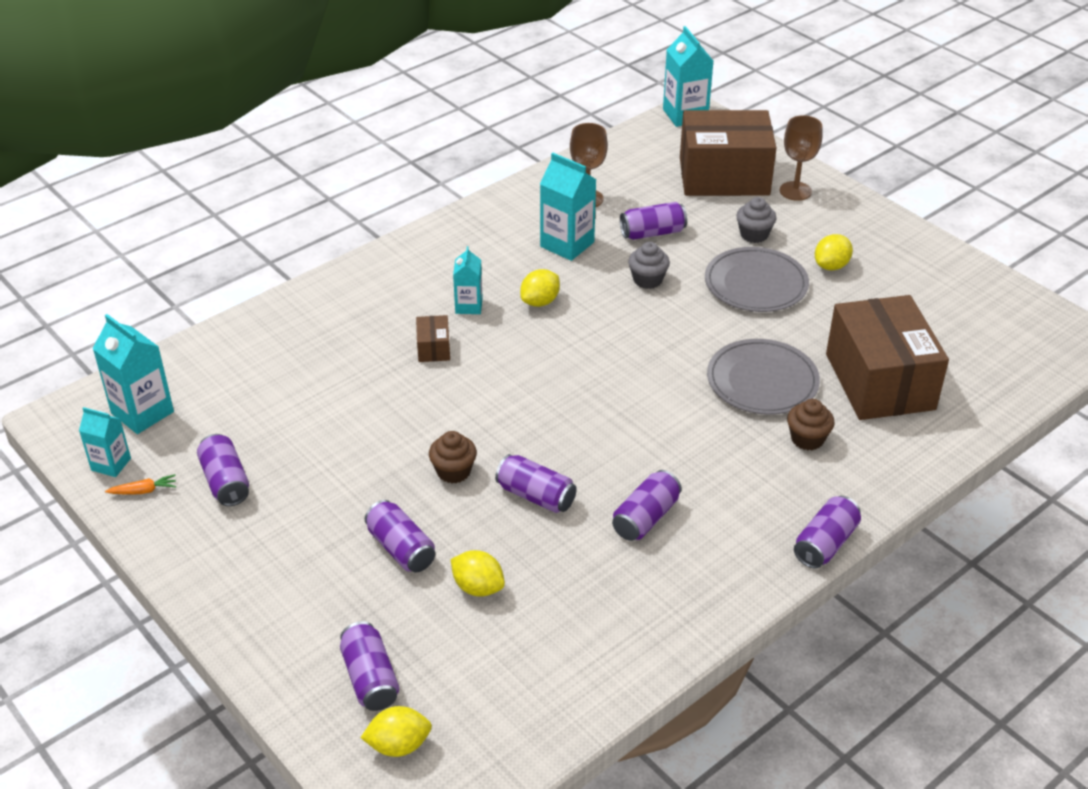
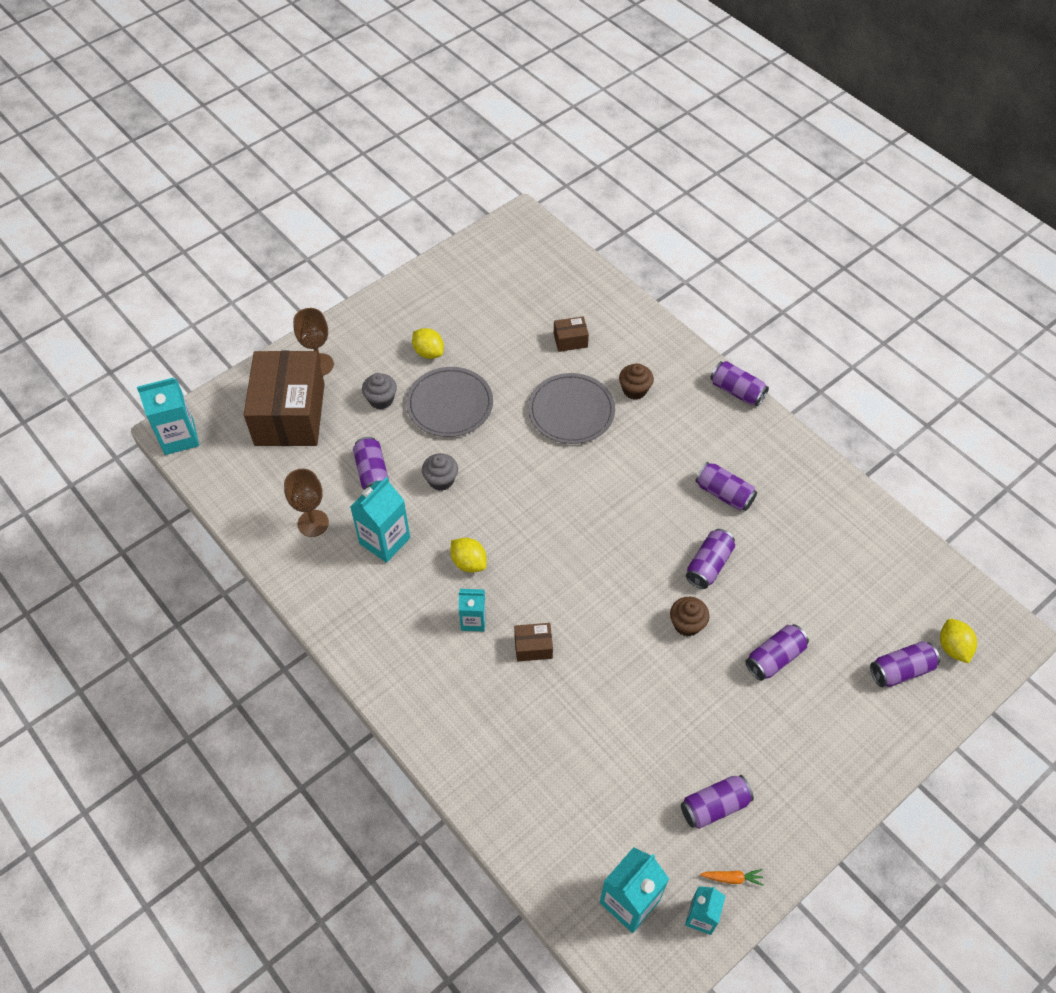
camera: 90 degrees left, 15 degrees up
orange carrot [105,474,176,495] -> orange carrot turned 105 degrees clockwise [700,869,764,886]
yellow lemon [451,550,505,597] -> none
brown box [826,295,949,420] -> brown box [554,316,589,352], size x0.40

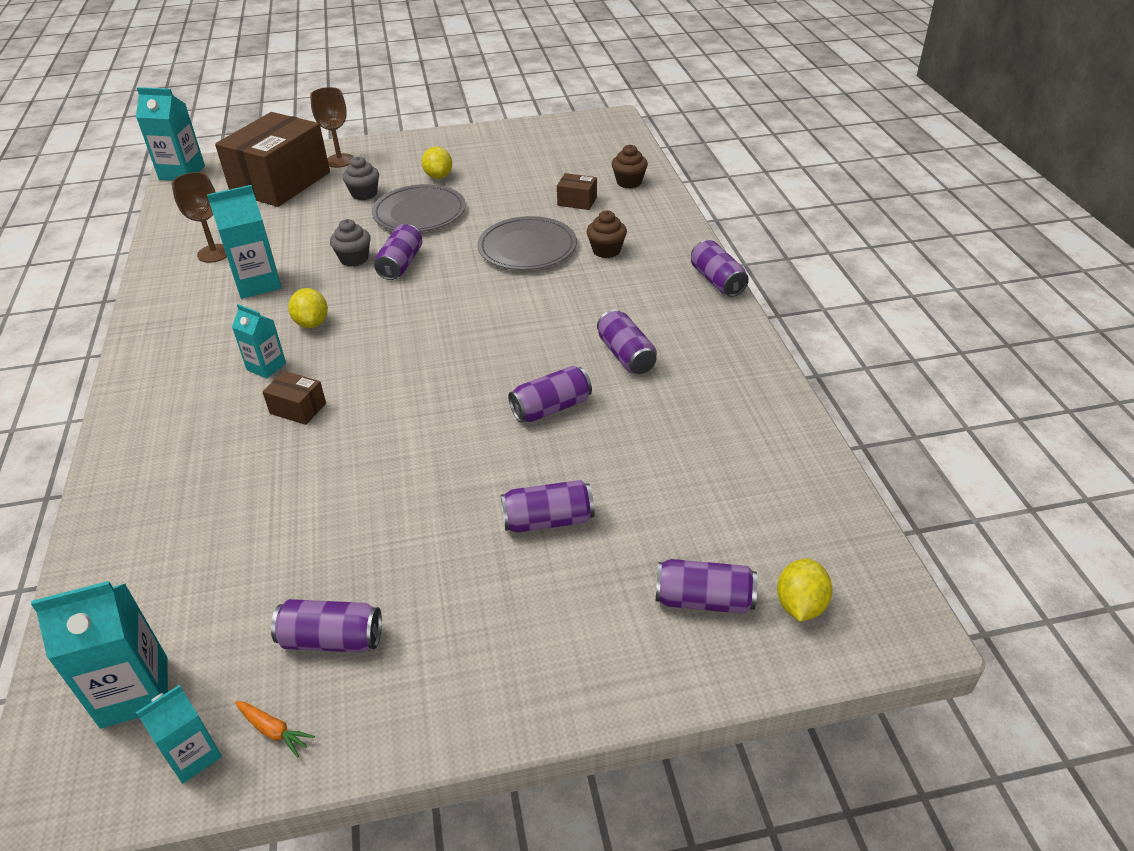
camera: 30 degrees right, 15 degrees down
purple can [353,437,389,490] -> purple can moved to [374,224,422,280]
brown cupcake [670,597,710,636] -> brown cupcake moved to [612,144,648,188]

